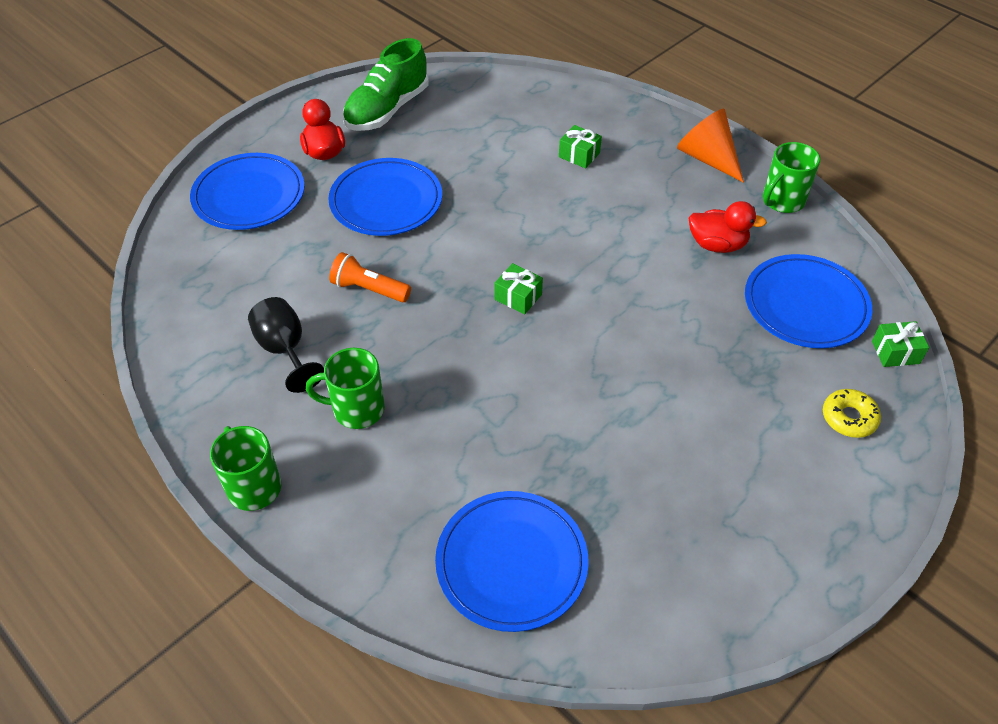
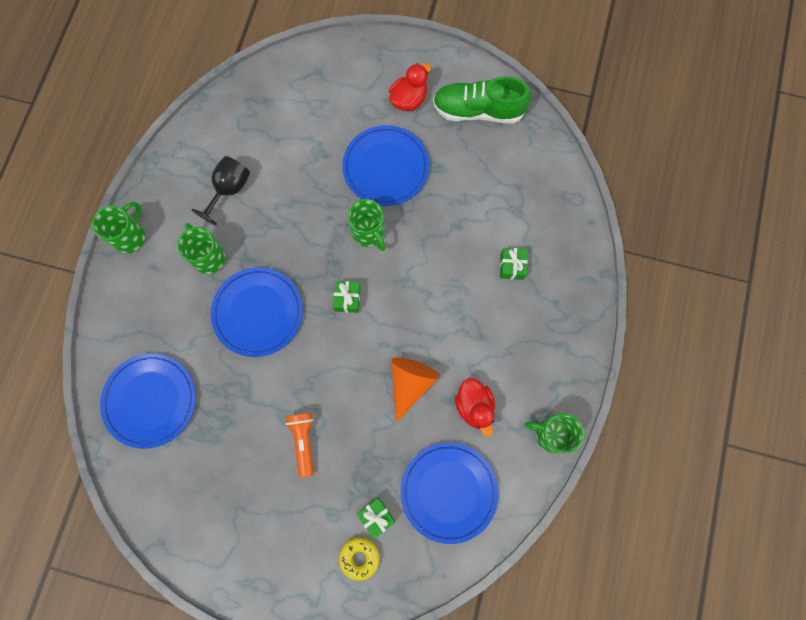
camera: 60 degrees right, 25 degrees up
blue plate [190,153,305,230] -> blue plate moved to [211,267,303,357]
orange flashlight [329,252,411,302] -> orange flashlight moved to [286,413,313,477]
orange cone [677,109,744,183] -> orange cone moved to [391,357,440,422]
green gift [872,321,929,367] -> green gift moved to [357,497,395,539]
none -> green mug [348,199,385,251]

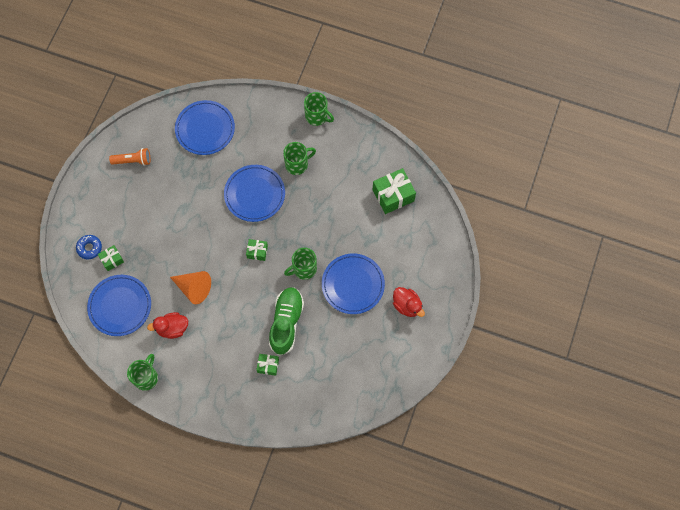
camera: 95 degrees right, 5 degrees down
black goblet [191,156,250,225] -> none
orange flashlight [286,413,313,477] -> orange flashlight moved to [109,148,150,166]
yellow donut [339,537,380,581] -> blue donut [76,235,102,259]
green shoe [433,77,531,123] -> green shoe moved to [269,287,304,356]
none -> green gift [372,168,416,214]

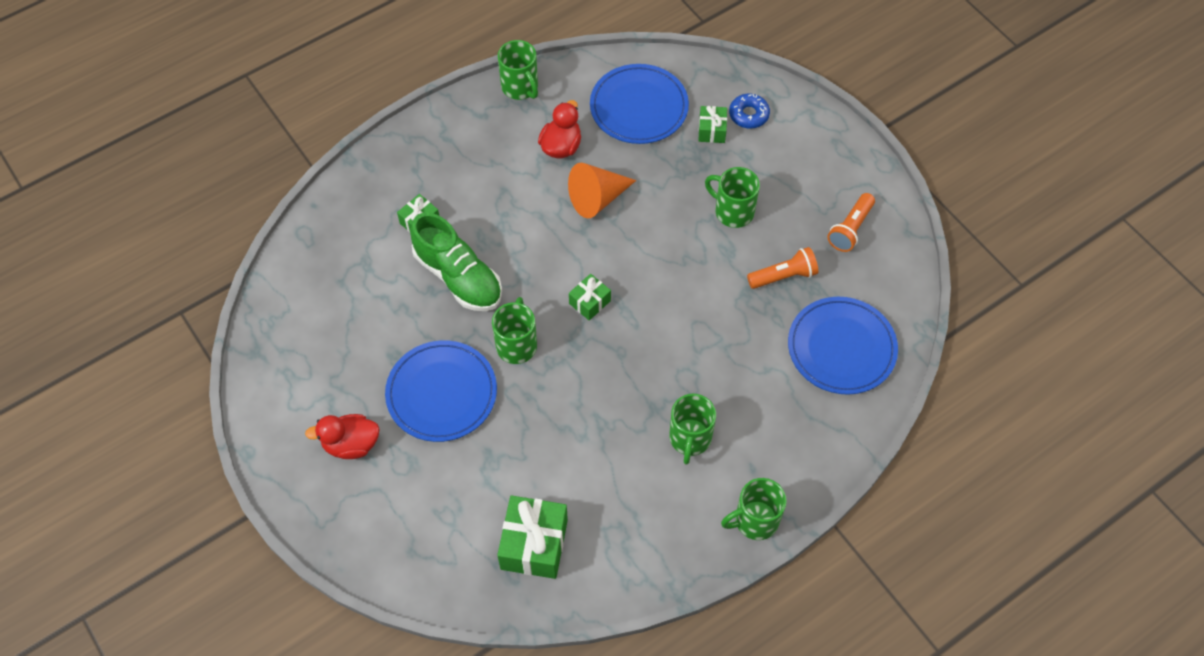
camera: 125 degrees right, 10 degrees down
blue plate [224,165,285,222] -> none
none -> green mug [705,167,760,228]
none -> orange flashlight [747,247,818,289]

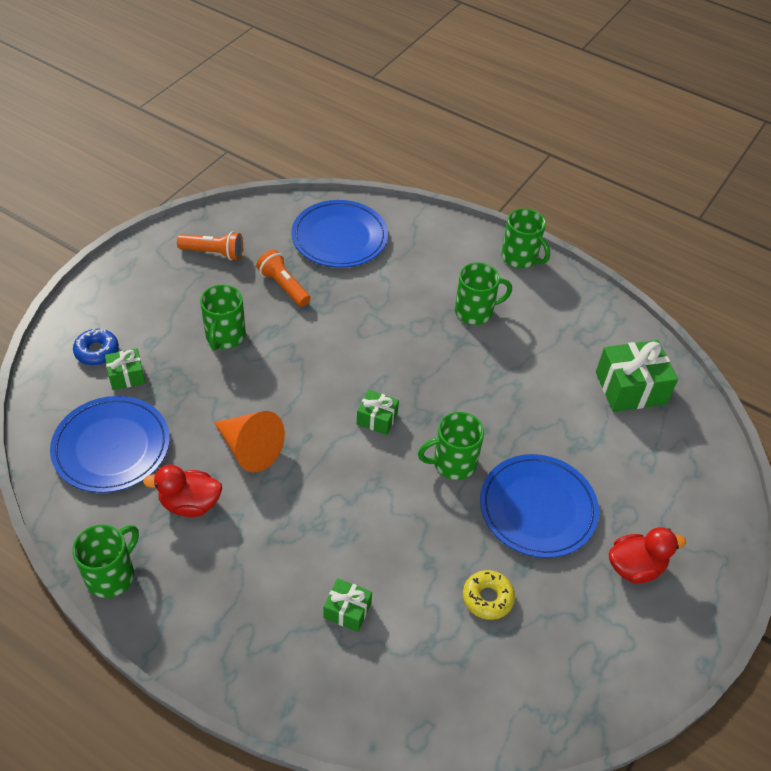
camera: 115 degrees left, 10 degrees down
red duck [305,414,380,459] -> red duck turned 75 degrees counterclockwise [609,527,686,583]
green shoe [410,213,502,311] -> none
none -> yellow donut [463,570,515,620]

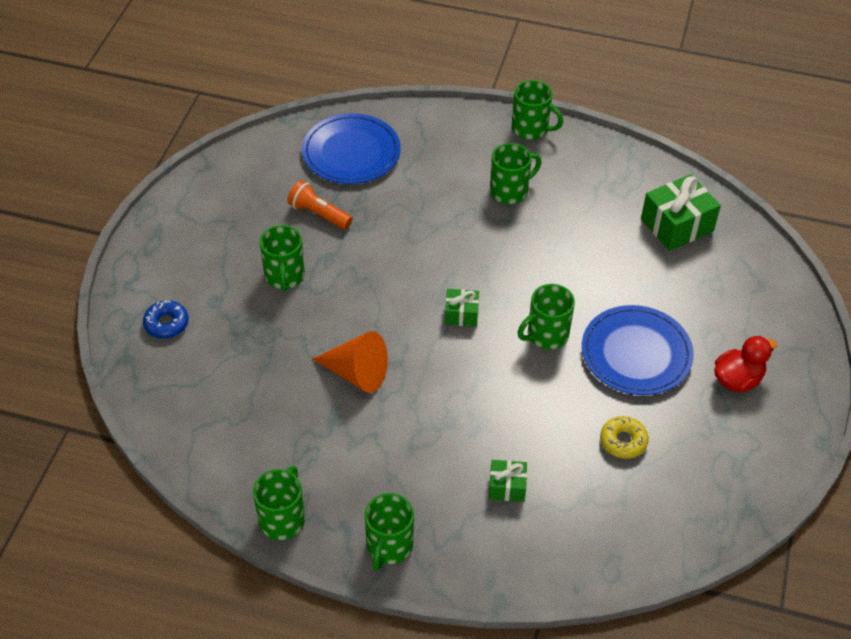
camera: 15 degrees left, 0 degrees up
blue plate [50,396,170,493] -> none
green gift [105,348,145,390] -> none
red duck [143,465,222,517] -> none
orange flashlight [177,231,243,260] -> none
none -> green mug [365,493,414,571]

